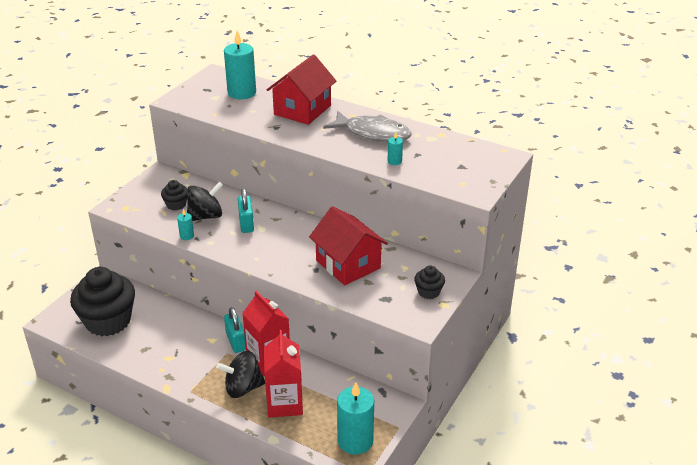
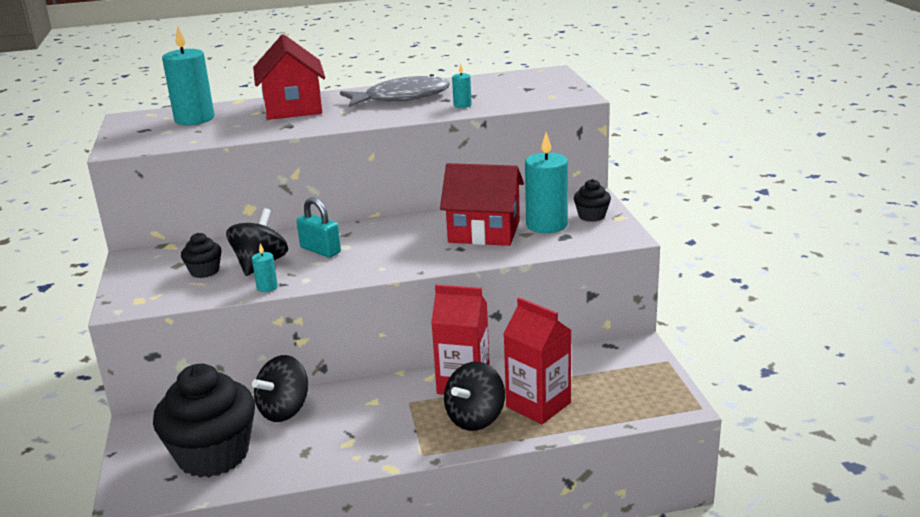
camera: 40 degrees left, 10 degrees down
turquoise padlock [224,307,246,353] -> none
turquoise candle [337,382,374,455] -> turquoise candle moved to [525,132,568,233]
none -> black spinning top [252,355,308,422]

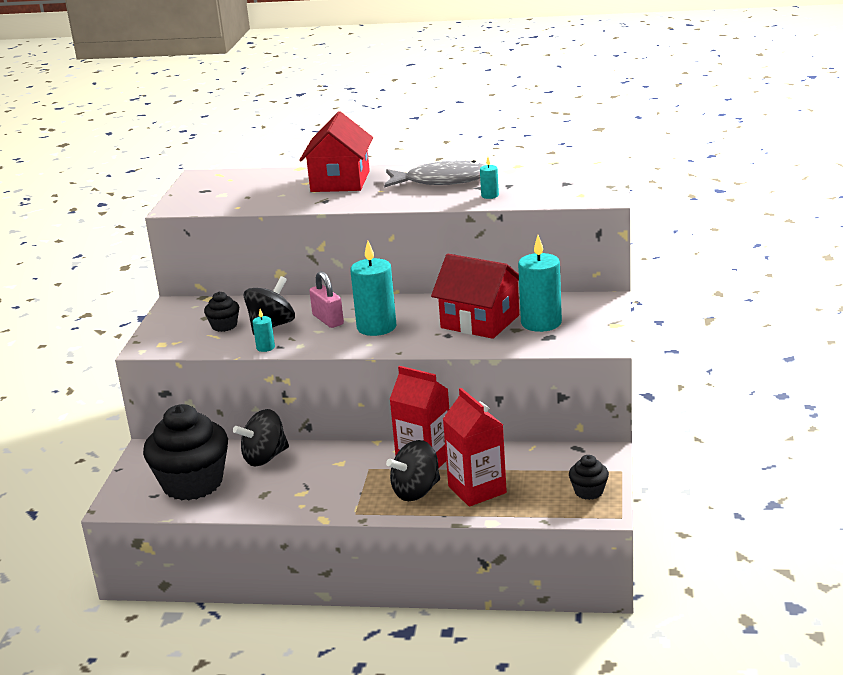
camera: 20 degrees right, 0 degrees up
turquoise candle [162,25,214,125] -> turquoise candle moved to [350,241,396,336]
turquoise padlock [297,197,341,257] -> pink padlock [309,271,344,328]
black cupcake [574,179,611,222] -> black cupcake moved to [569,455,609,500]

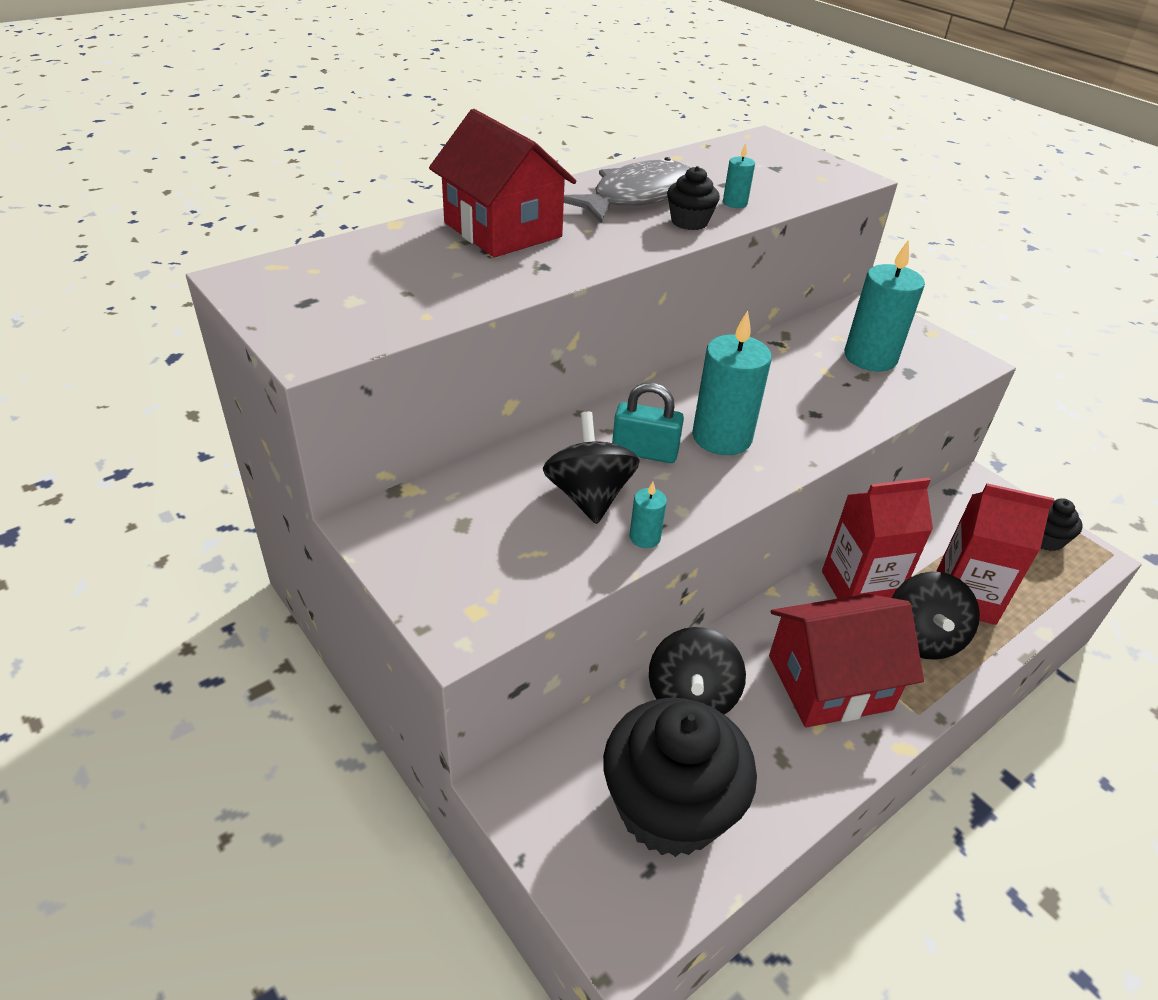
camera: 50 degrees left, 15 degrees up
black cupcake [204,291,239,332] -> black cupcake moved to [667,166,720,230]
pink padlock [309,271,344,328] -> turquoise padlock [612,383,684,463]
red house [431,254,519,339] -> red house moved to [769,594,924,728]

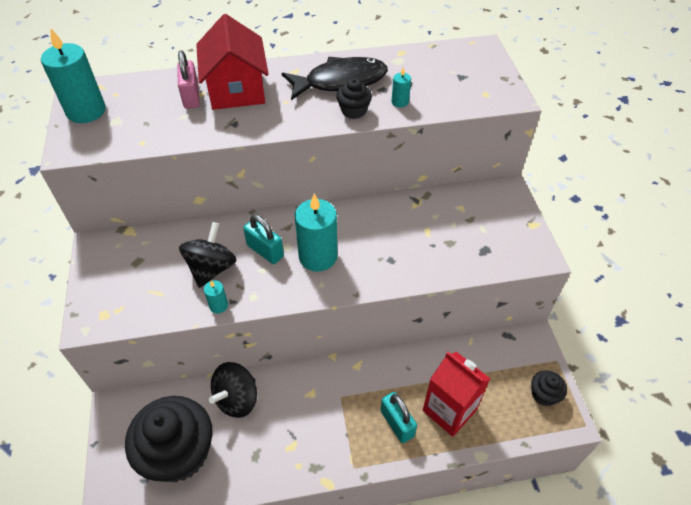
camera: 30 degrees right, 10 degrees up
grey fish [564,157,691,223] -> black fish [281,57,388,100]
red house [769,594,924,728] -> none
red carton [822,477,933,599] -> none
turquoise candle [845,239,925,371] -> turquoise candle moved to [41,28,106,123]
black spinning top [892,572,980,660] -> turquoise padlock [381,392,417,443]
none -> pink padlock [177,51,200,109]

